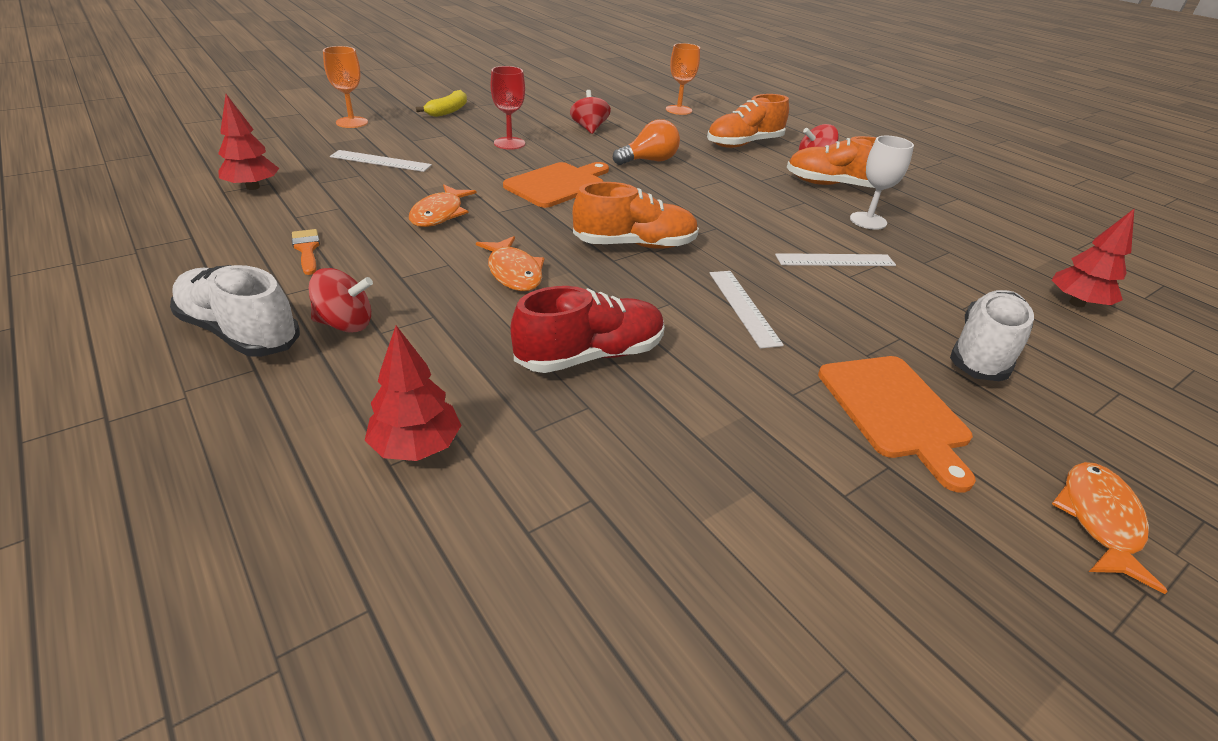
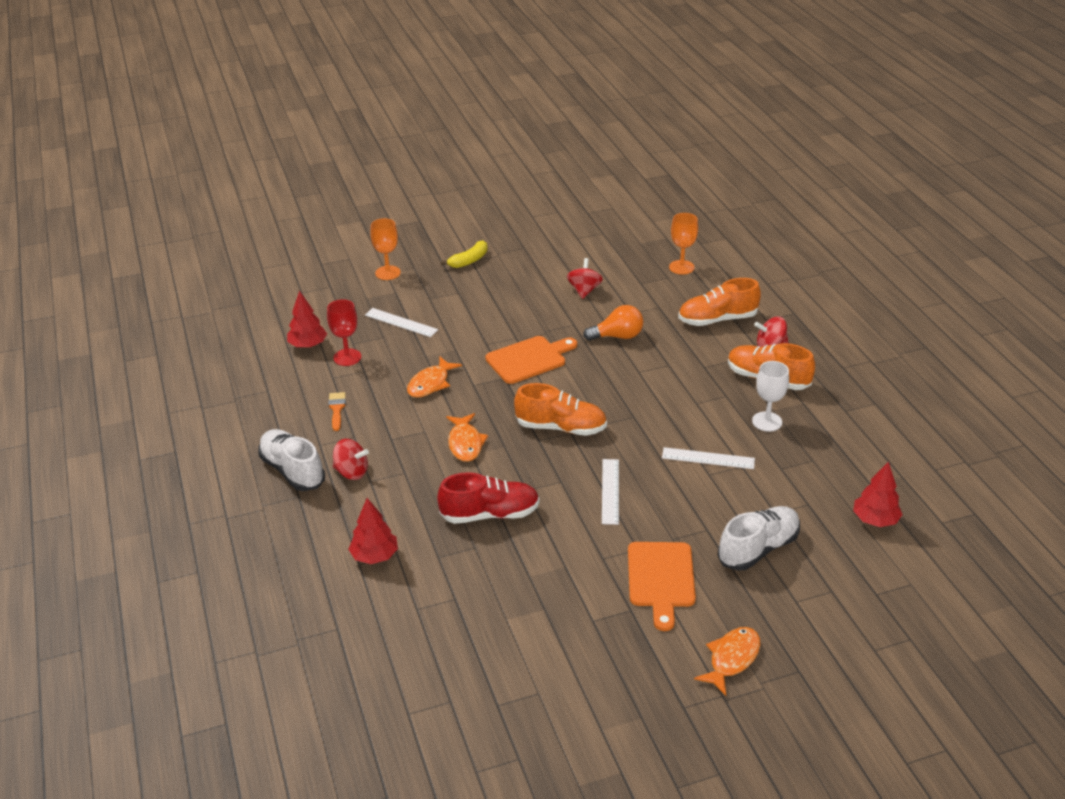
camera: 20 degrees right, 0 degrees up
red goblet [490,66,525,150] -> red goblet moved to [327,299,361,366]

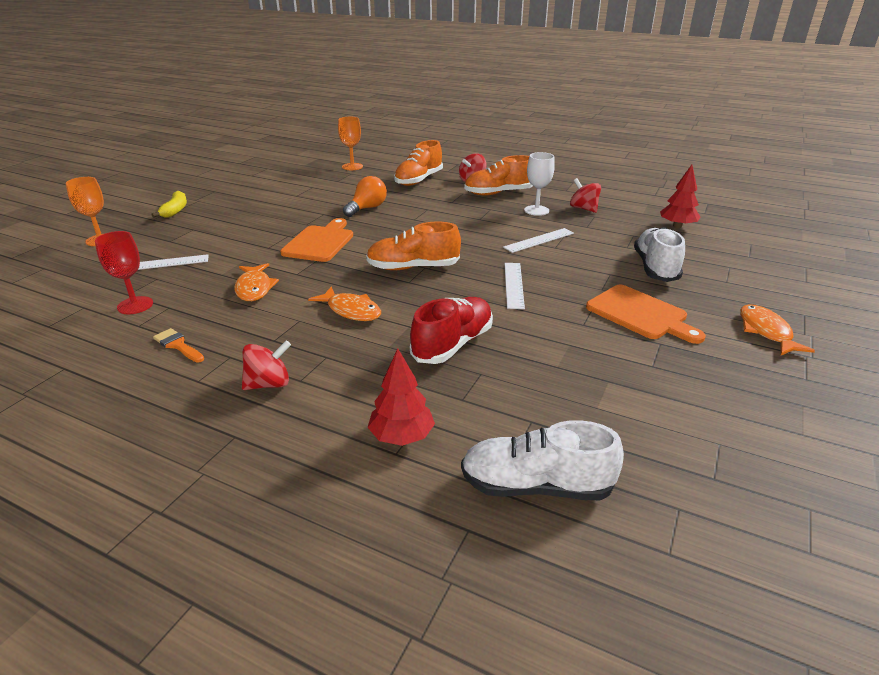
camera: 45 degrees left, 5 degrees down
white shoe [258,429,325,491] -> white shoe moved to [461,420,624,500]
red tree [287,291,327,348] -> none
orange shoe [514,383,607,436] -> orange shoe turned 150 degrees counterclockwise [366,222,461,270]
red spinning top [567,258,603,299] -> red spinning top moved to [570,178,601,213]
white ruler [602,459,619,525] -> white ruler turned 45 degrees clockwise [505,263,525,309]

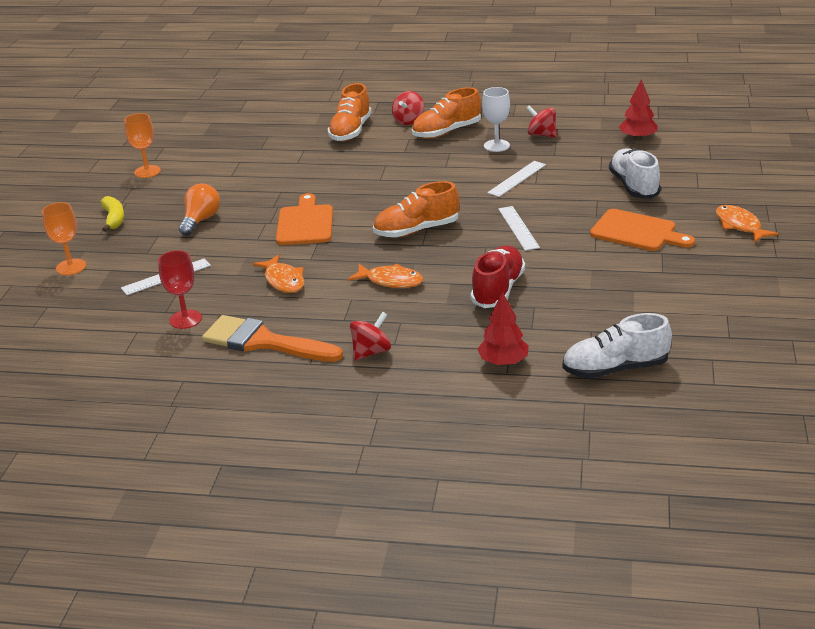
camera: 15 degrees left, 0 degrees up
orange brush [153,328,204,363] -> orange brush [202,315,343,362], size x2.24
orange goblet [338,117,363,170] -> orange goblet moved to [124,113,161,178]
orange light bulb [343,176,387,217] -> orange light bulb moved to [179,183,220,236]

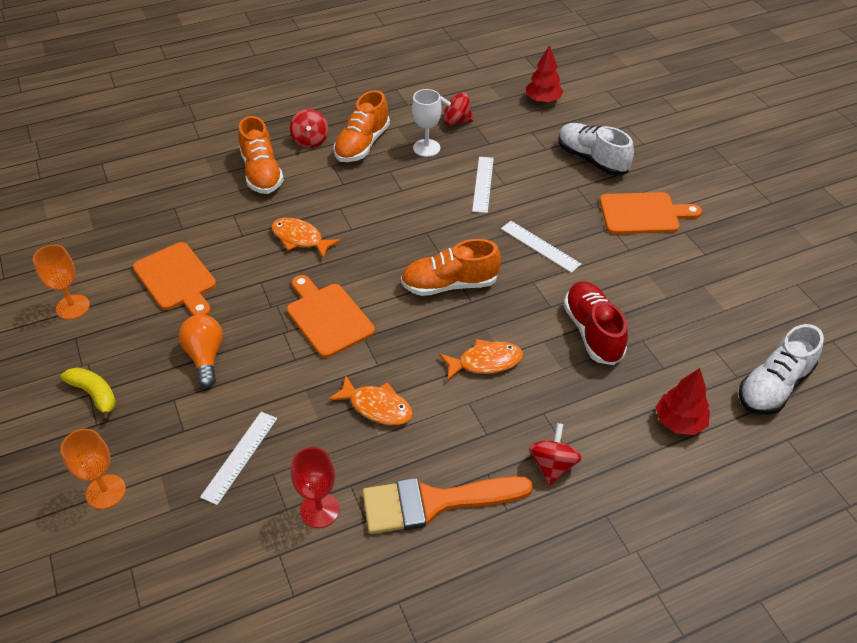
camera: 35 degrees left, 15 degrees up
orange shoe [373,181,460,238] -> orange shoe turned 45 degrees clockwise [401,239,501,296]
orange fish [716,205,779,243] -> orange fish moved to [271,218,341,259]
none -> orange cutting board [133,242,216,316]

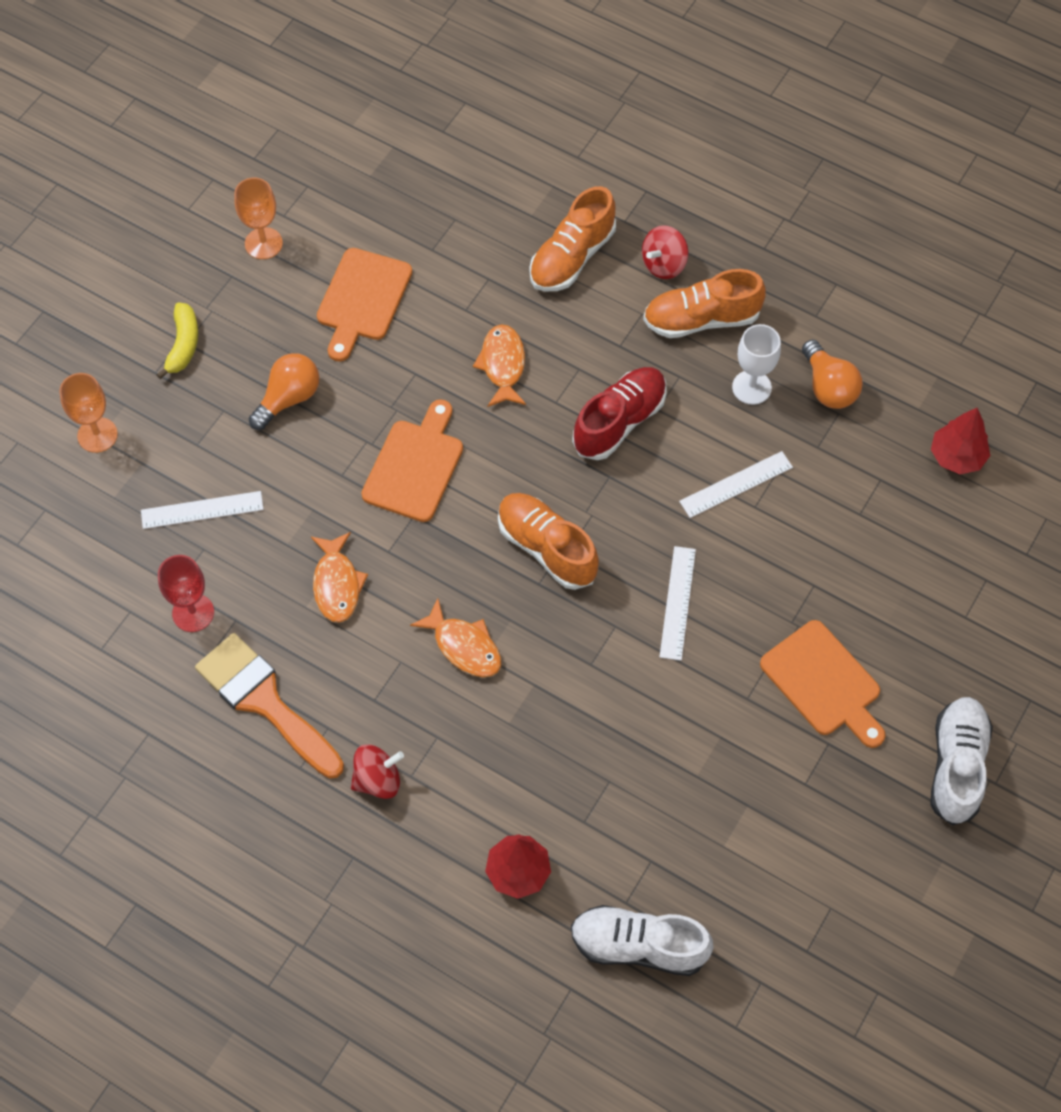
camera: 55 degrees right, 15 degrees up
red spinning top [440,92,473,126] -> orange light bulb [802,339,863,409]
white shoe [558,123,634,176] -> white shoe moved to [930,697,993,826]
red shoe [564,282,628,365] -> red shoe moved to [572,367,667,460]

